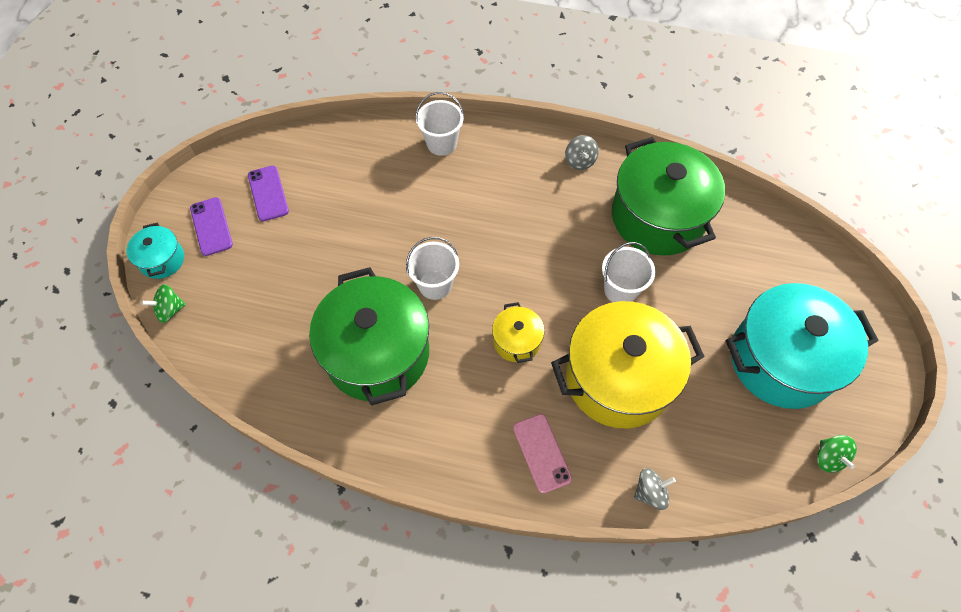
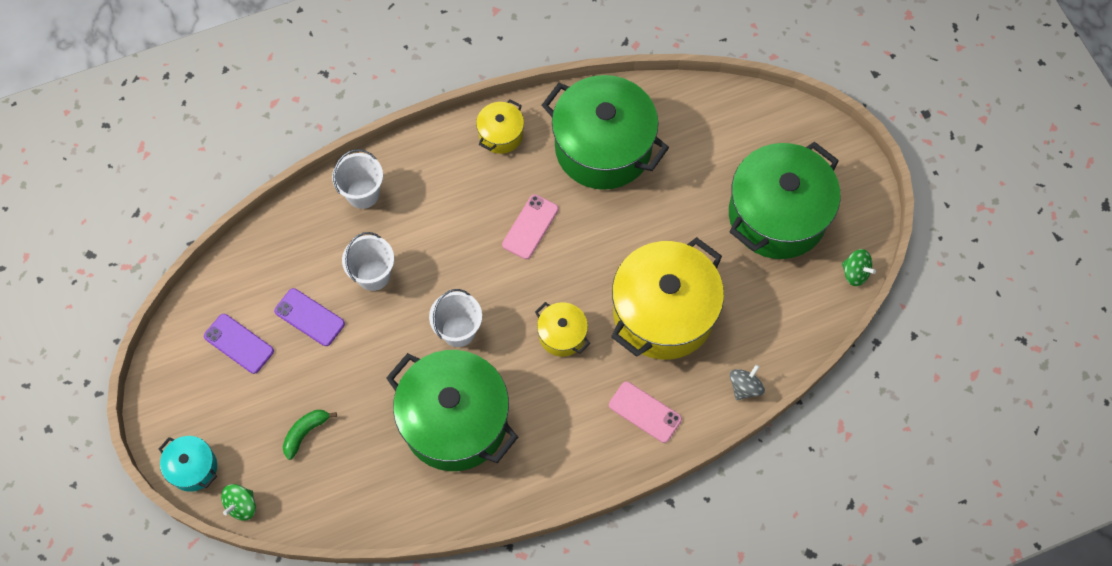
camera: 35 degrees left, 5 degrees up
purple phone [190,197,233,256] -> purple phone moved to [274,288,345,346]
grey spinning top [565,135,599,170] -> yellow pot [476,99,524,154]
white bucket [602,242,655,302] -> white bucket moved to [342,232,394,291]
turquoise pot [726,283,878,409] -> green pot [729,142,840,259]
none -> green banana [283,410,337,460]
none -> pink phone [502,194,559,259]

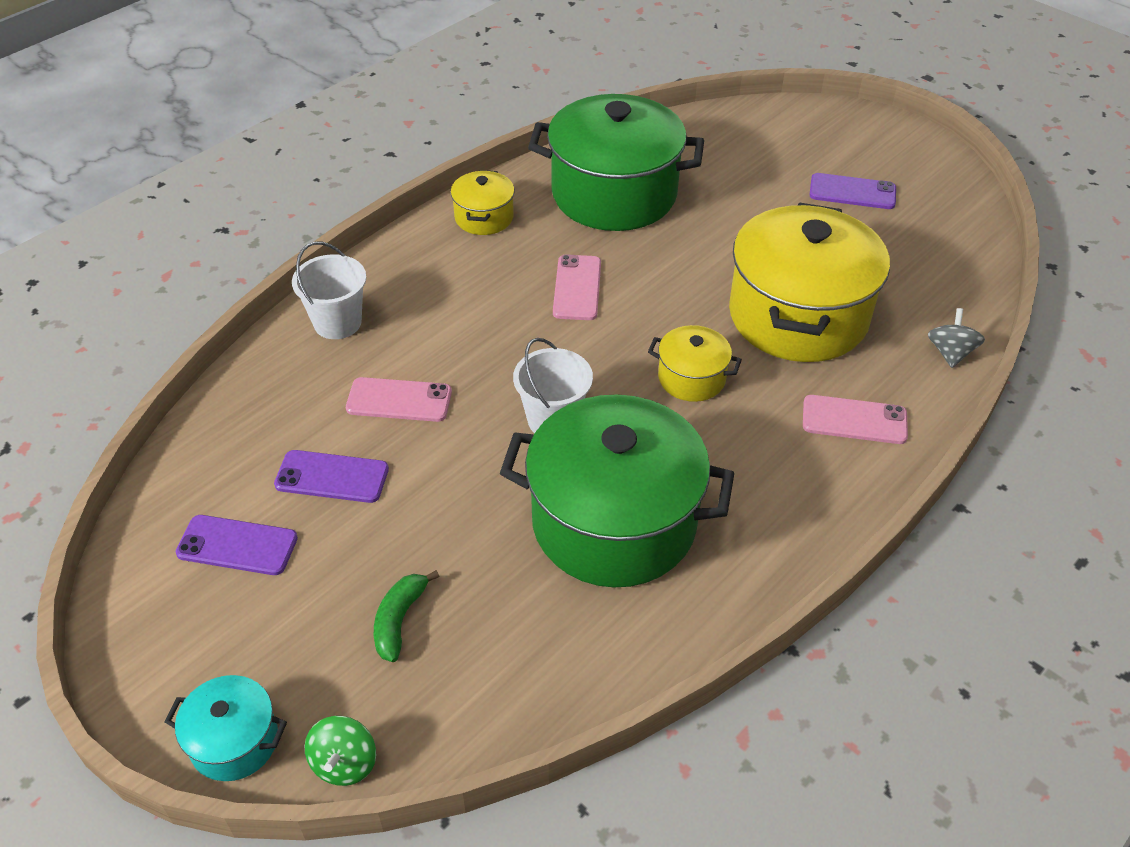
camera: 25 degrees left, 20 degrees down
white bucket [342,232,394,291] -> pink phone [346,377,452,422]
green pot [729,142,840,259] -> purple phone [810,173,896,209]
green spinning top [842,249,876,286] -> none

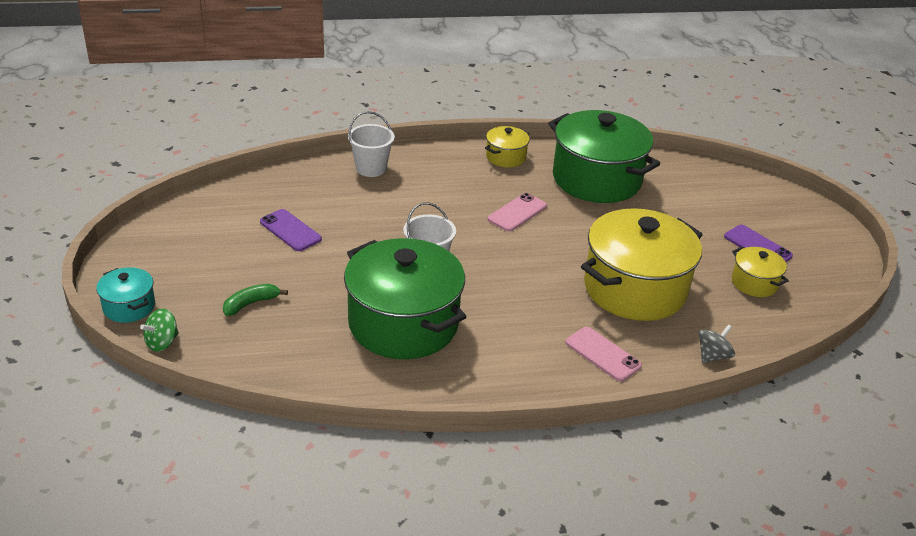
camera: 35 degrees right, 10 degrees down
purple phone [175,515,298,575] -> none
pink phone [346,377,452,422] -> none
yellow pot [648,325,742,402] -> yellow pot moved to [732,247,789,297]

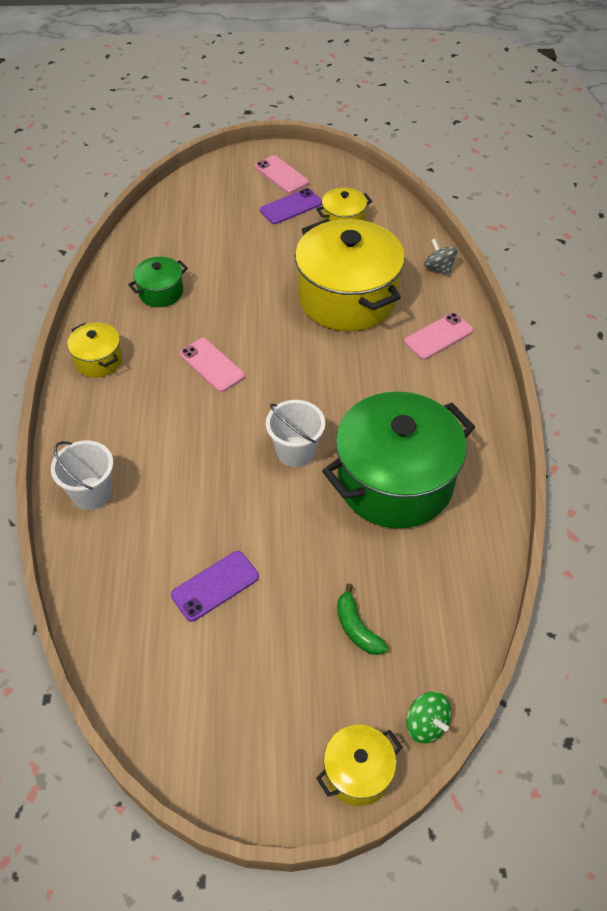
camera: 80 degrees left, 15 degrees up
turquoise pot [96,267,155,323] -> yellow pot [316,725,402,806]
green pot [548,110,660,203] -> green pot [128,257,188,307], size x0.46
none -> pink phone [255,155,309,194]

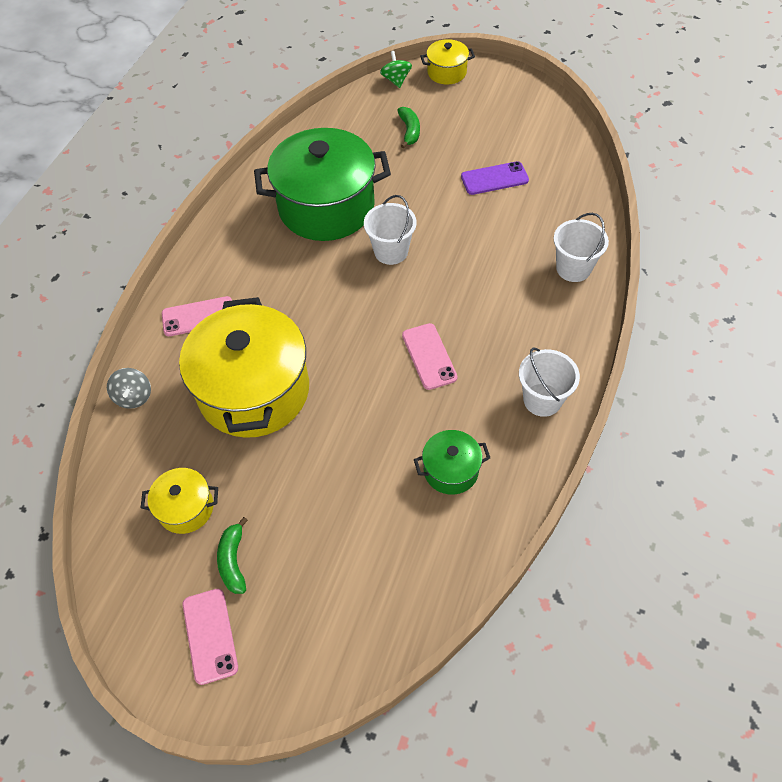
camera: 155 degrees left, 5 degrees up
yellow pot [67,323,123,377] -> white bucket [519,348,580,417]
purple phone [260,188,322,224] -> green banana [217,517,248,594]

